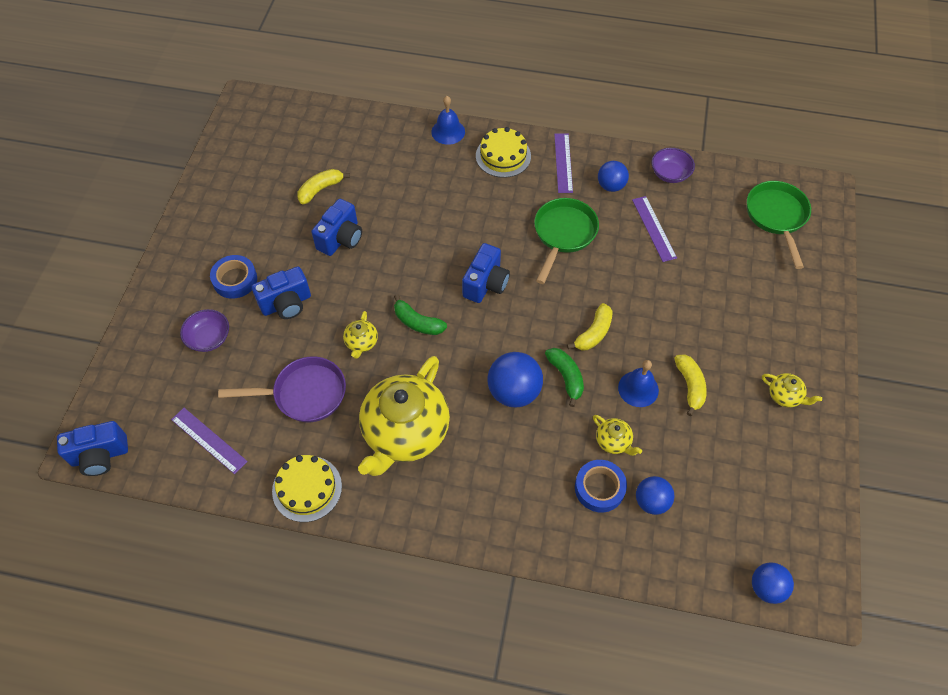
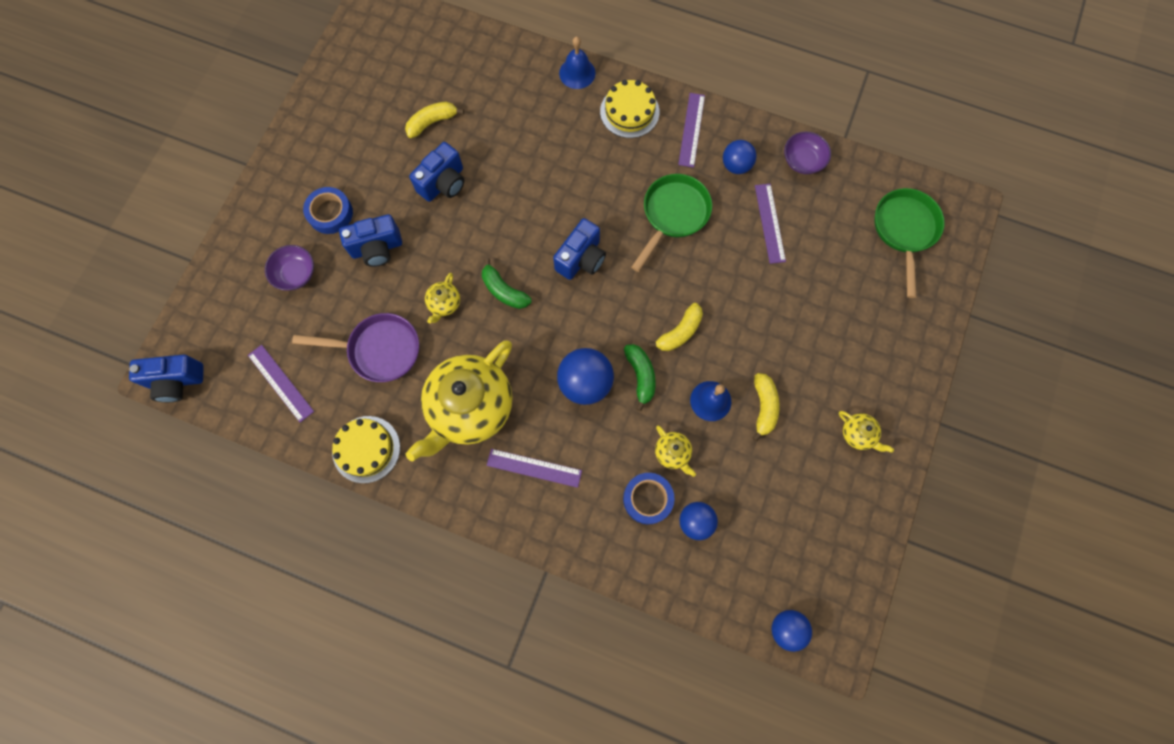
camera: 10 degrees right, 15 degrees up
none -> purple ruler [487,449,582,488]

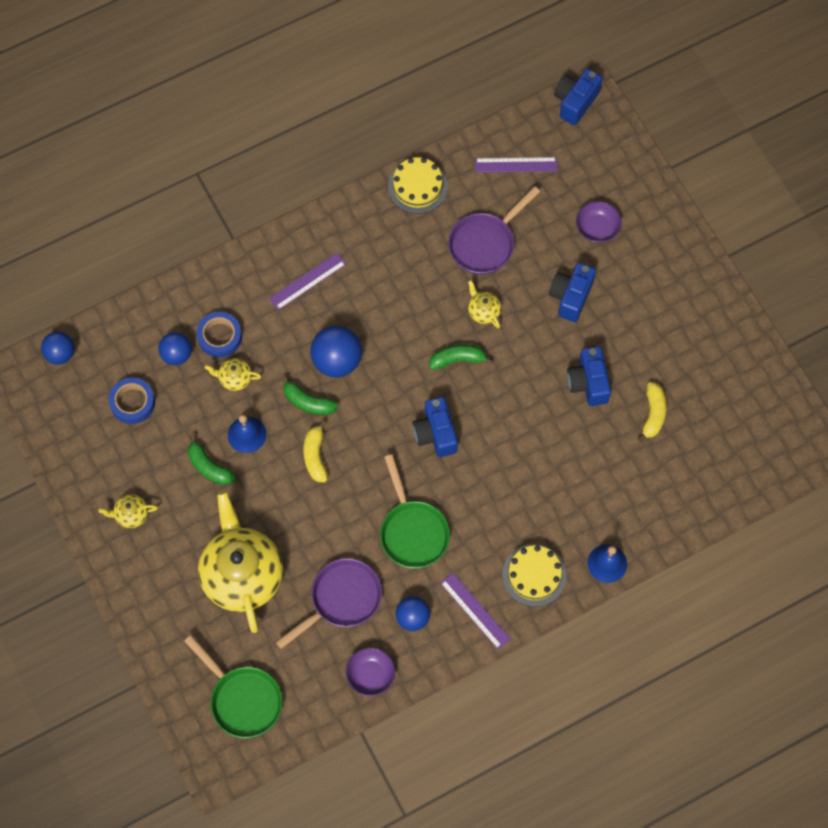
camera: 130 degrees right, 5 degrees down
blue tape [303,187,353,234] -> blue tape moved to [108,377,155,424]
yellow teapot [406,340,513,461] -> yellow teapot moved to [198,491,283,633]
yellow banana [752,373,780,441] -> green banana [188,435,236,485]
purple ruler [755,184,786,264] -> purple pan [275,558,382,649]

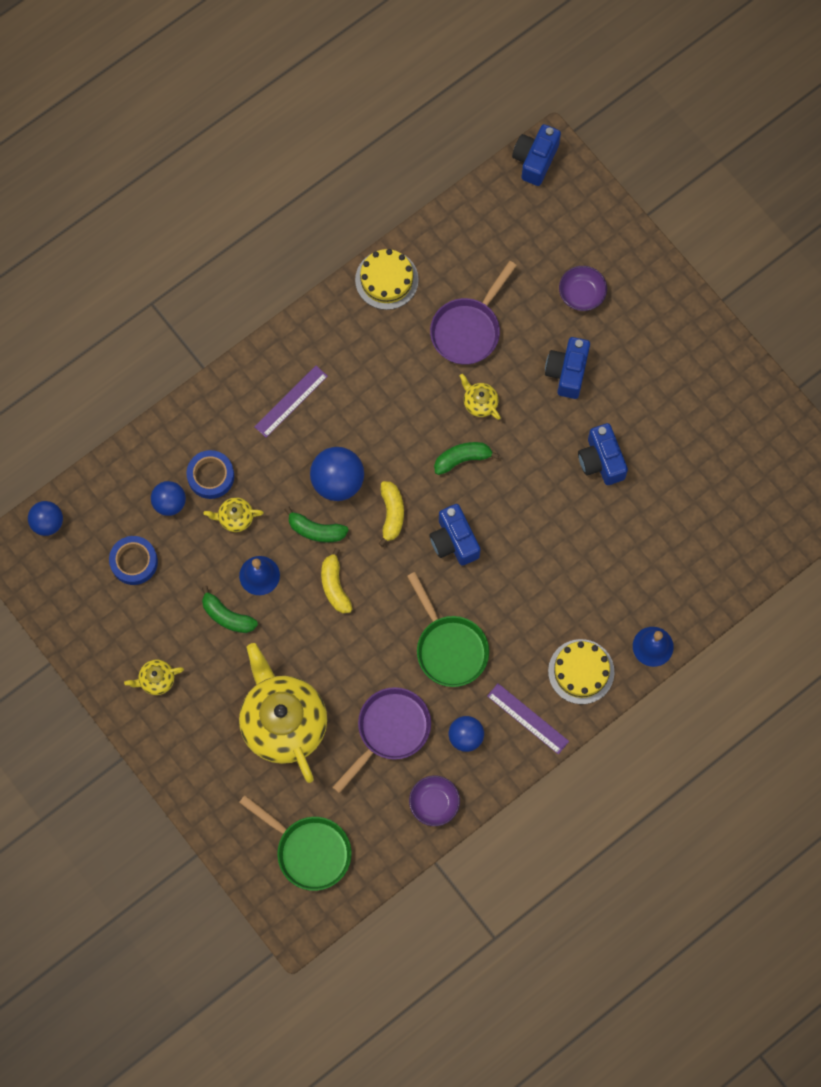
camera: 10 degrees left, 5 degrees up
purple ruler [475,157,558,173] -> none
yellow banana [638,382,667,442] -> yellow banana moved to [379,481,404,547]

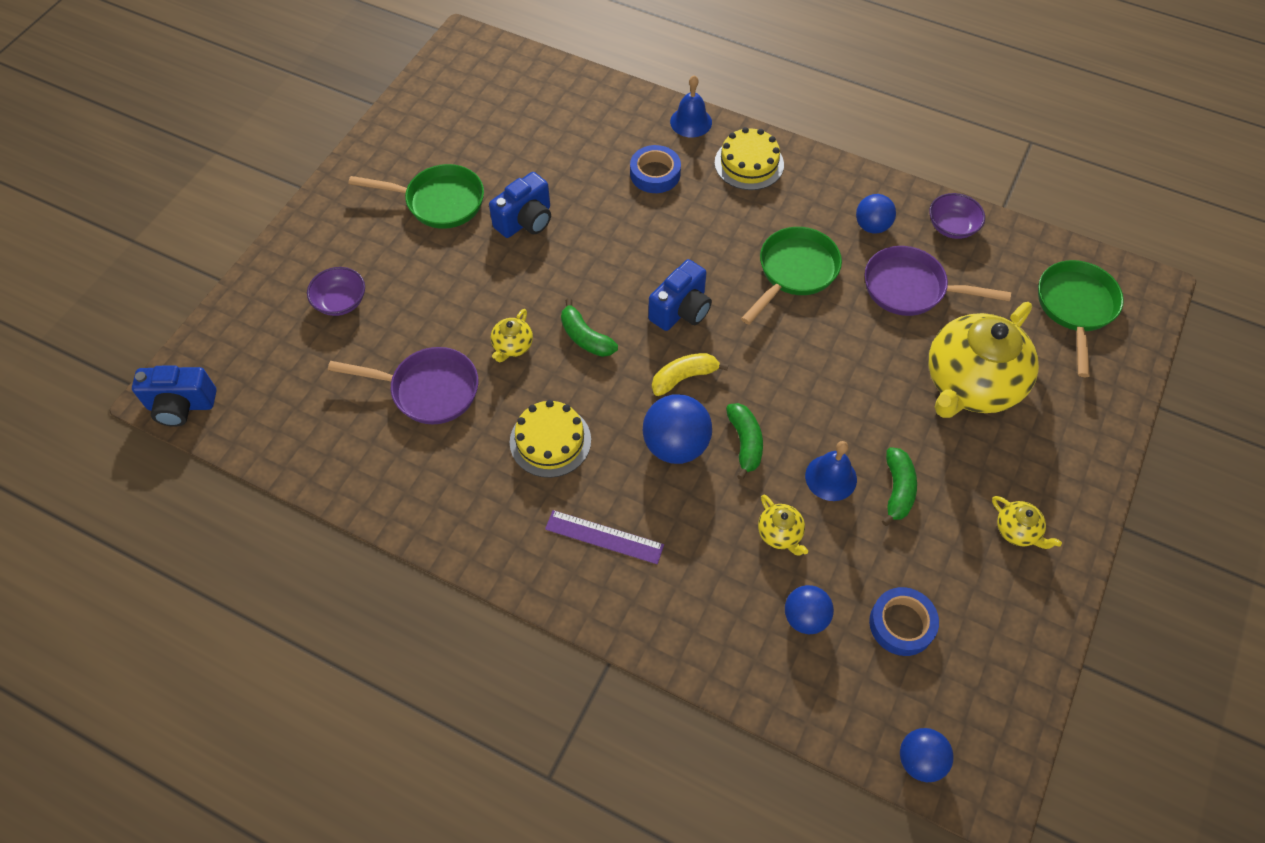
camera: 115 degrees left, 15 degrees down
blue tape [186,450,234,499] -> blue tape moved to [630,145,681,193]
yellow banana [321,548,353,613] -> none
yellow cake [355,249,419,310] -> yellow cake moved to [510,400,591,478]
purple ruler [487,683,569,754] -> none
blue camera [545,337,590,399] -> none
none -> green pan [348,164,484,229]

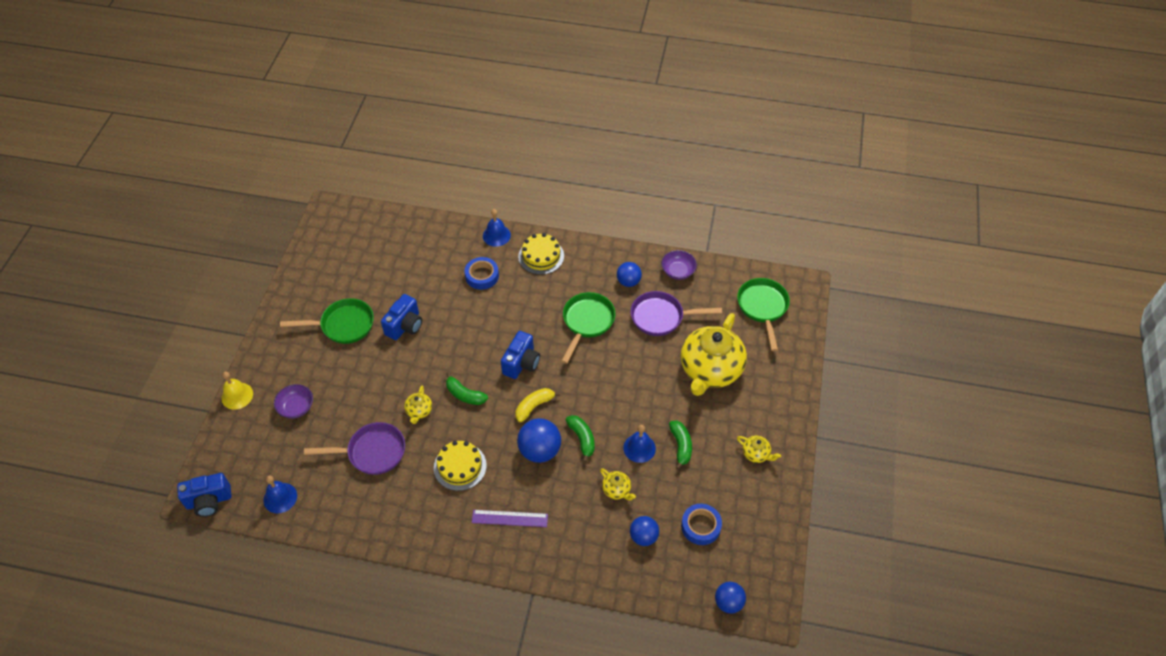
camera: 15 degrees left, 5 degrees down
none -> yellow bell [221,371,253,410]
none -> blue bell [263,475,297,513]

